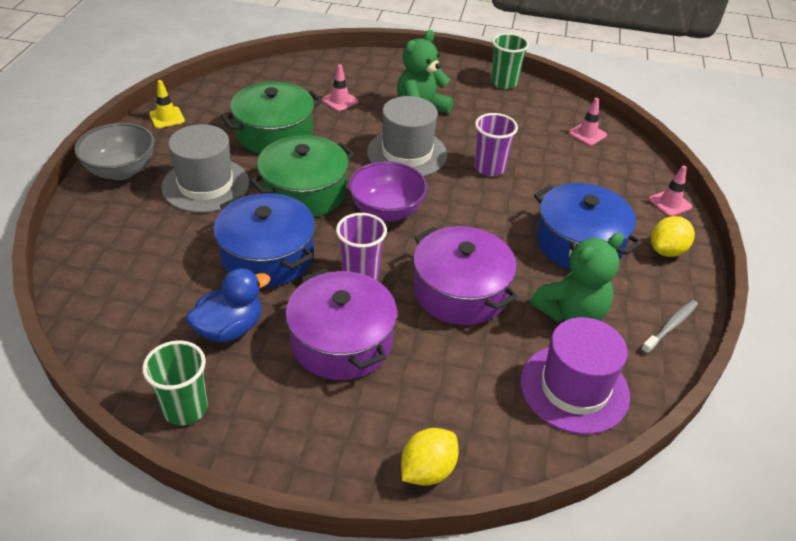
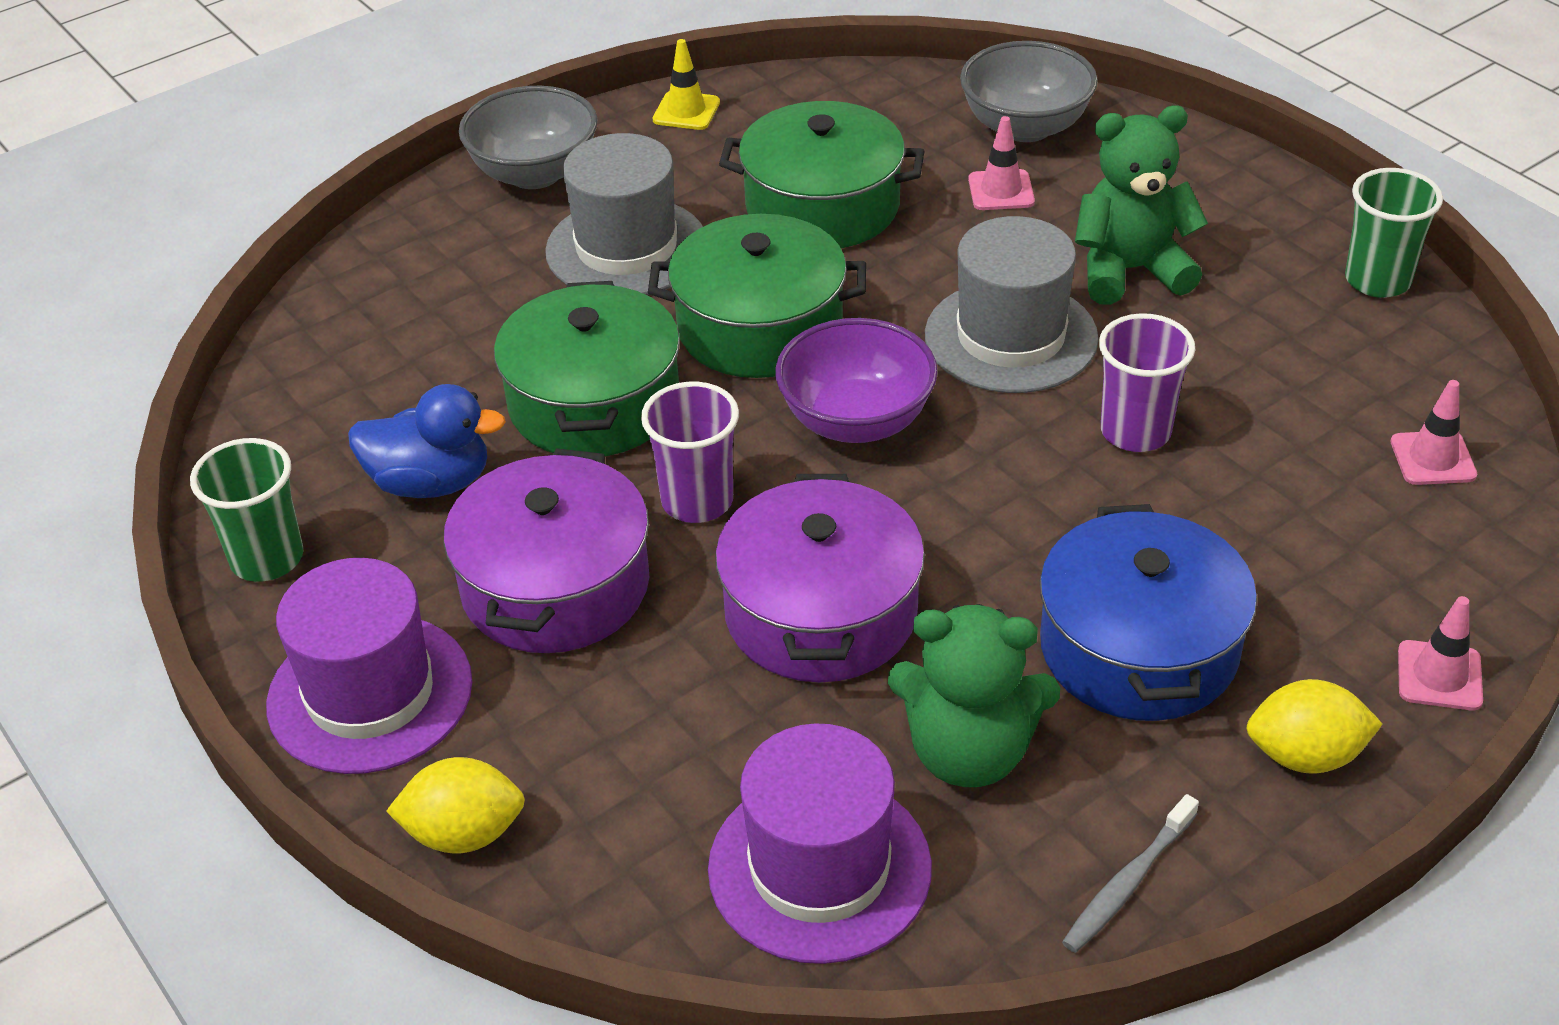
camera: 45 degrees right, 0 degrees up
blue pot [214,193,315,287] -> green pot [494,281,680,456]
grey toothbrush [641,300,698,354] -> grey toothbrush turned 135 degrees clockwise [1062,794,1199,953]
none -> purple hat [266,558,472,774]
none -> grey bowl [960,41,1098,142]

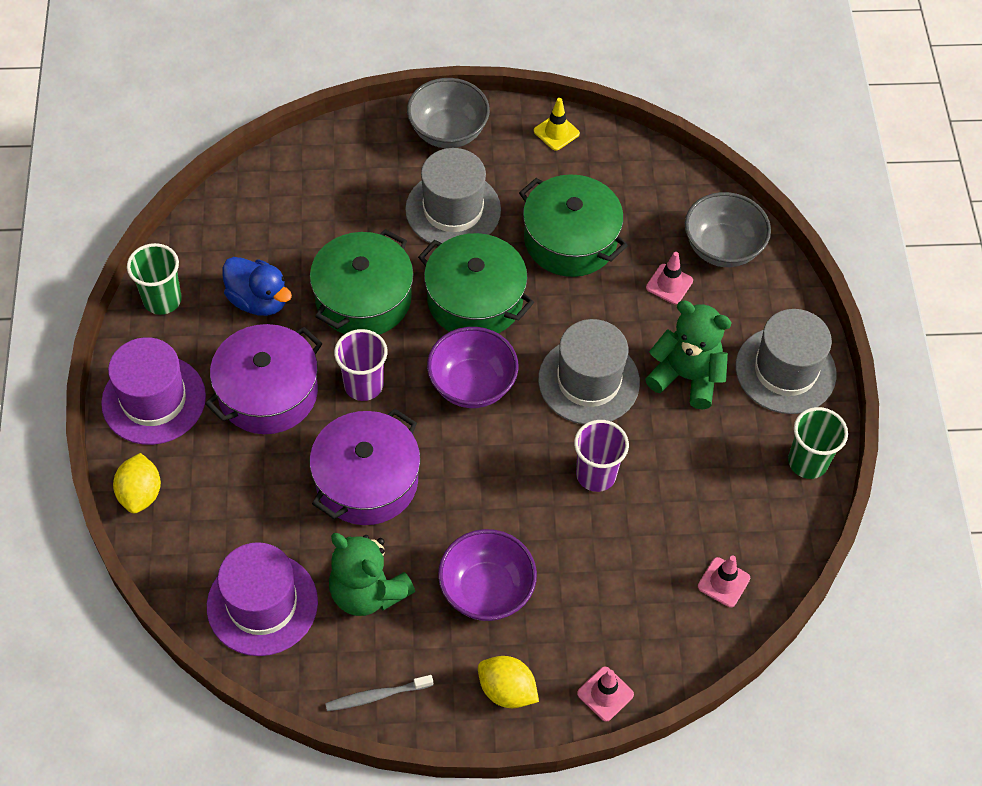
camera: 30 degrees right, 15 degrees up
yellow lemon [386,757,525,853] -> yellow lemon turned 60 degrees clockwise [113,453,161,513]
blue pot [1040,504,1257,721] -> purple bowl [438,529,537,621]
none -> grey hat [736,309,837,414]

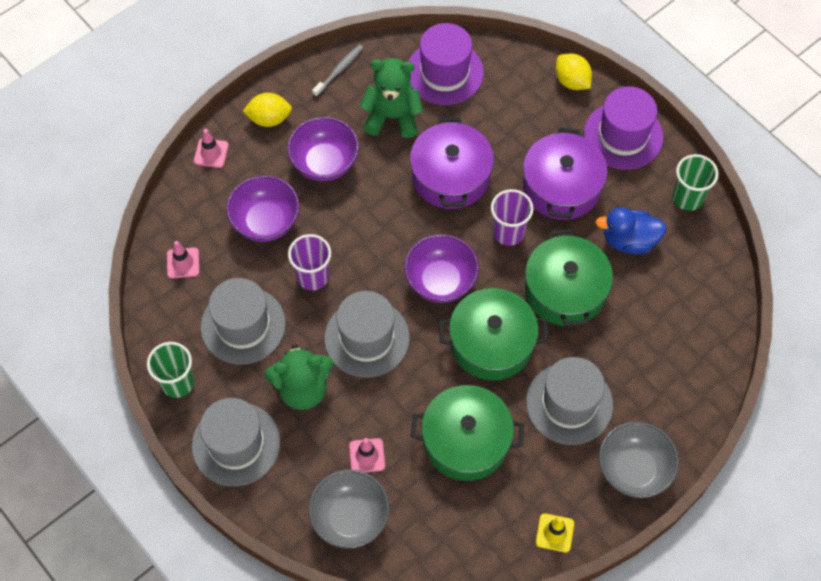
camera: 145 degrees right, 5 degrees up
none -> grey hat [201,278,286,364]
none -> purple bowl [226,175,300,242]

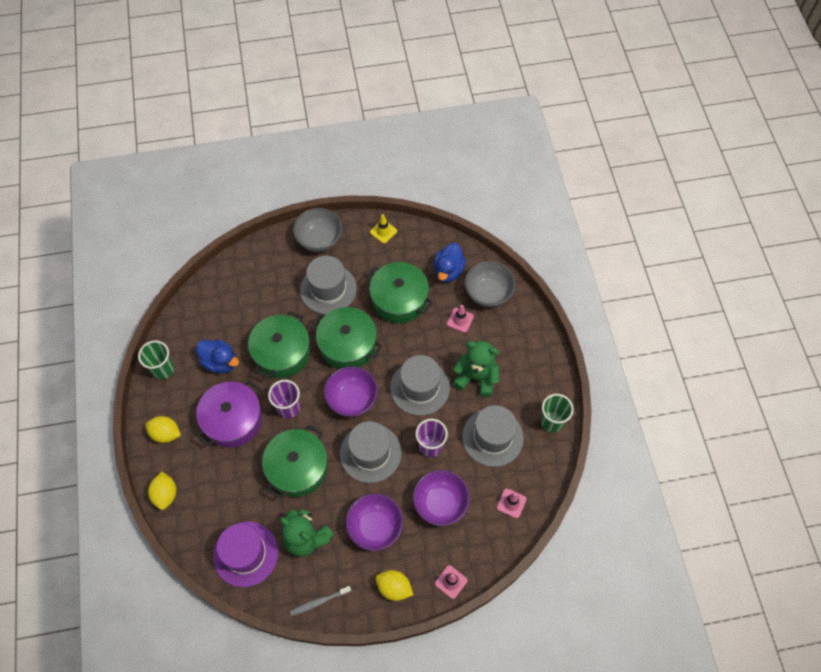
camera: 150 degrees left, 0 degrees up
grey hat [192,398,280,486] -> grey hat moved to [340,421,402,483]
purple pot [410,118,494,209] -> green pot [262,425,328,499]
purple hat [584,86,663,170] -> yellow lemon [145,416,181,443]
none -> blue duck [433,243,466,282]

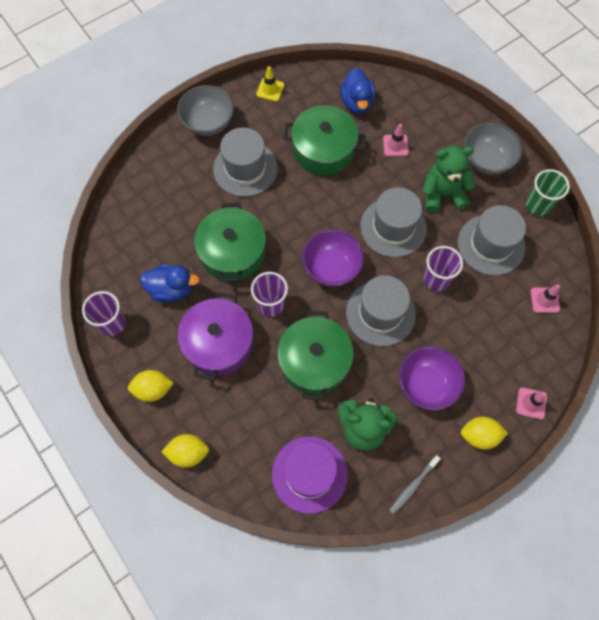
camera: 25 degrees left, 5 degrees up
green cup [138,341,174,379] -> purple cup [82,291,126,336]
yellow lemon [148,472,176,510] -> yellow lemon turned 60 degrees counterclockwise [162,434,209,468]
green pot [311,307,382,369] -> none
purple bowl [413,470,470,526] -> none
grey bowl [465,261,516,307] -> grey bowl moved to [464,123,522,175]

